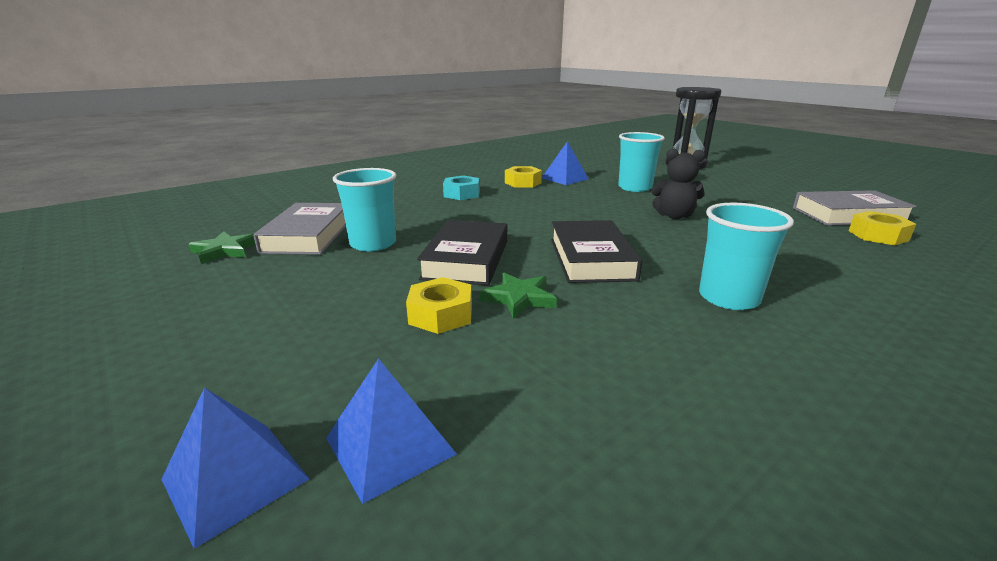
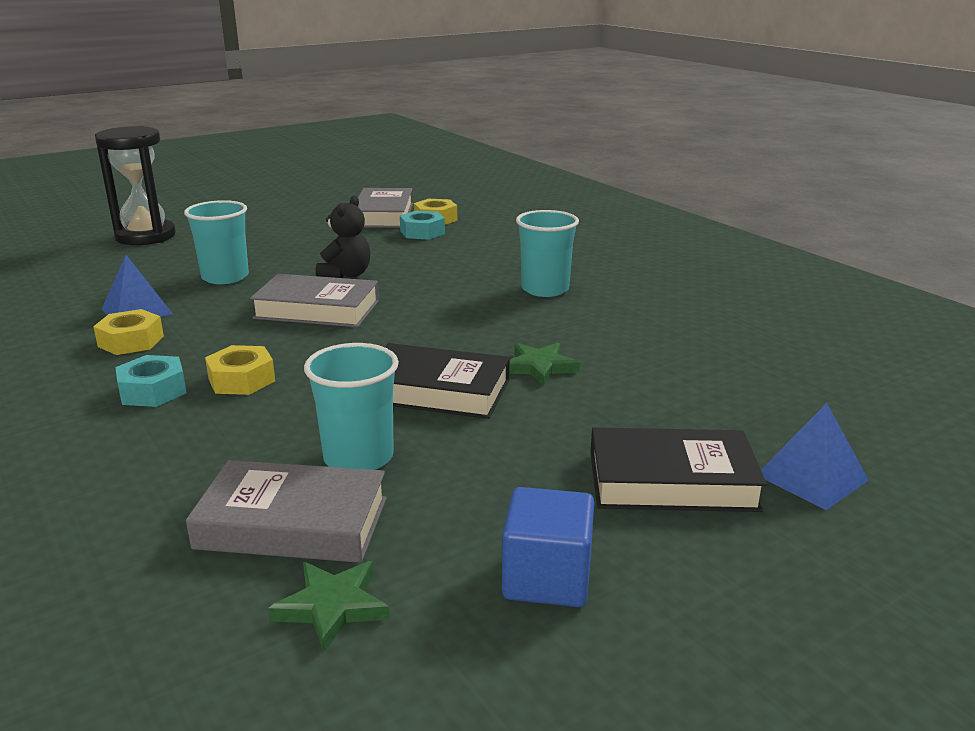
camera: 85 degrees left, 0 degrees up
blue pyramid [326,358,457,504] -> none
yellow nut [406,277,472,334] -> yellow nut moved to [205,345,275,395]
black book [551,220,642,283] -> black book moved to [590,427,767,512]
none -> grey book [250,274,379,327]
none -> turquoise nut [400,211,445,240]
none -> blue cube [502,487,595,607]

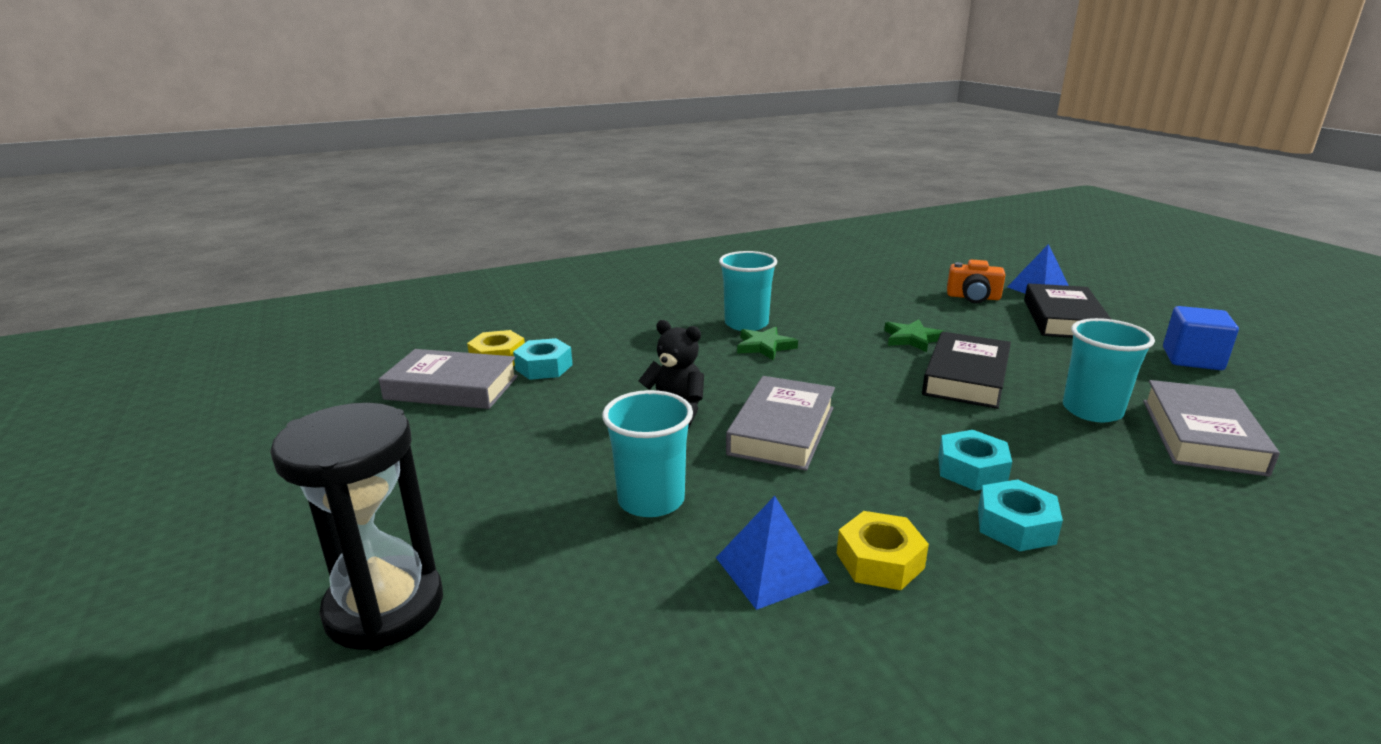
camera: 80 degrees left, 0 degrees up
yellow nut [205,345,275,395] -> turquoise nut [938,430,1012,491]
green star [268,561,390,652] -> green star moved to [737,327,798,361]
none -> orange camera [947,260,1005,303]

